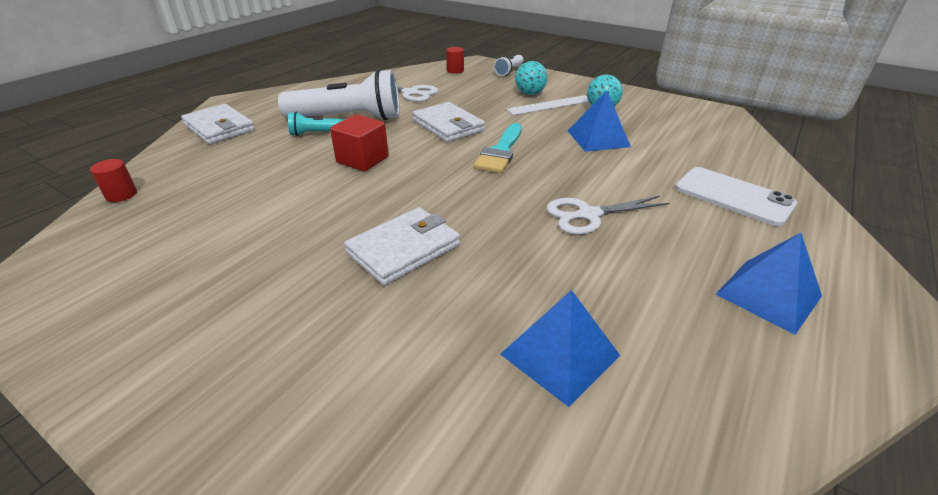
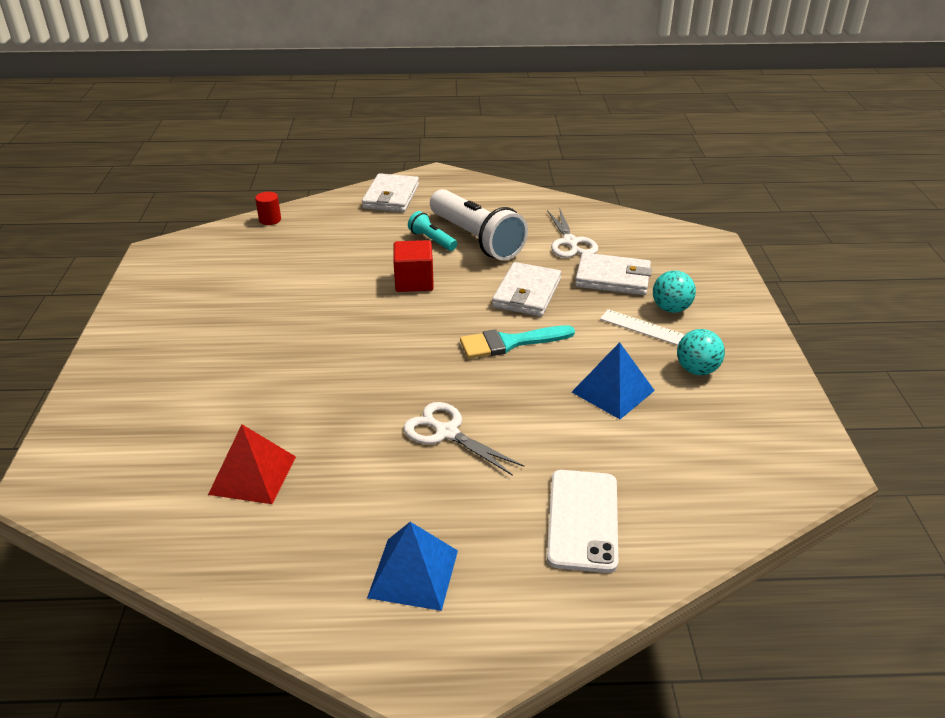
camera: 55 degrees right, 0 degrees up
white wallet [344,207,460,286] -> white wallet moved to [575,253,652,295]
red cylinder [446,47,464,74] -> none
white flashlight [494,55,523,76] -> none
blue pyramid [500,290,620,407] -> red pyramid [208,424,296,504]

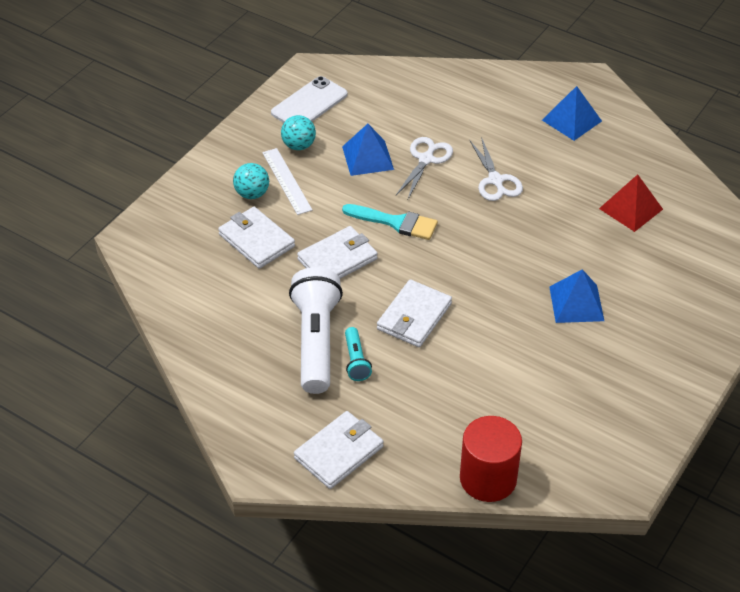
camera: 145 degrees left, 10 degrees up
red cylinder [255,192,281,225] -> red cylinder [460,416,522,502], size x2.17
red cube [393,240,434,292] -> white wallet [377,279,452,347]
white scissors [547,210,598,258] -> white scissors moved to [396,137,453,199]
white phone [547,470,618,573] -> white phone moved to [271,76,348,123]
none -> blue pyramid [549,269,604,323]

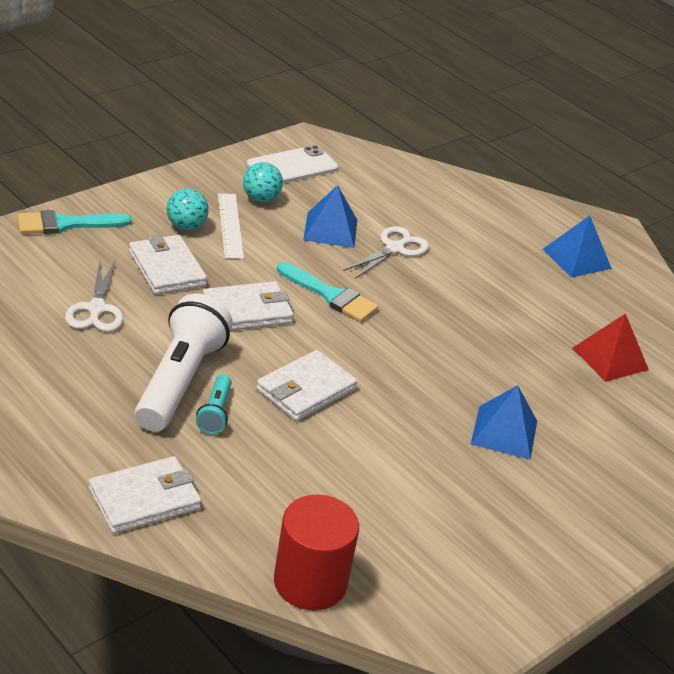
camera: 10 degrees right, 10 degrees down
white scissors [469,137,523,201] -> white scissors moved to [65,260,123,332]
none -> turquoise brush [17,210,132,234]

